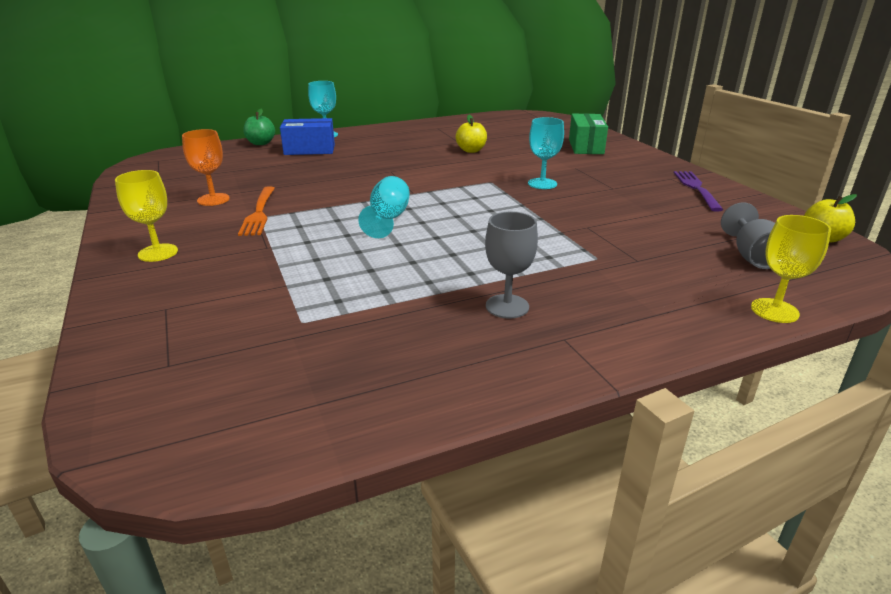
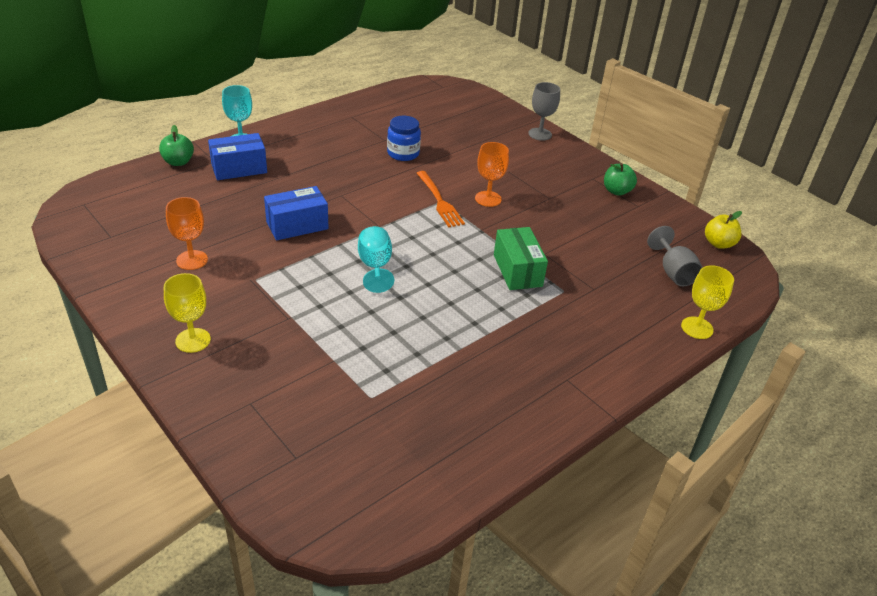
camera: 20 degrees left, 10 degrees up
orange fork [238,186,275,236] -> orange fork moved to [417,171,465,228]
yellow apple [456,115,487,153] -> blue jar [387,116,421,161]
grey goblet [485,212,538,319] -> grey goblet moved to [528,82,560,141]
turquoise goblet [528,117,564,189] -> orange goblet [475,142,509,207]
green box [569,113,608,154] -> green box moved to [494,227,548,290]
purple fork [674,171,723,212] -> green apple [604,163,637,196]
none -> blue box [264,186,329,240]

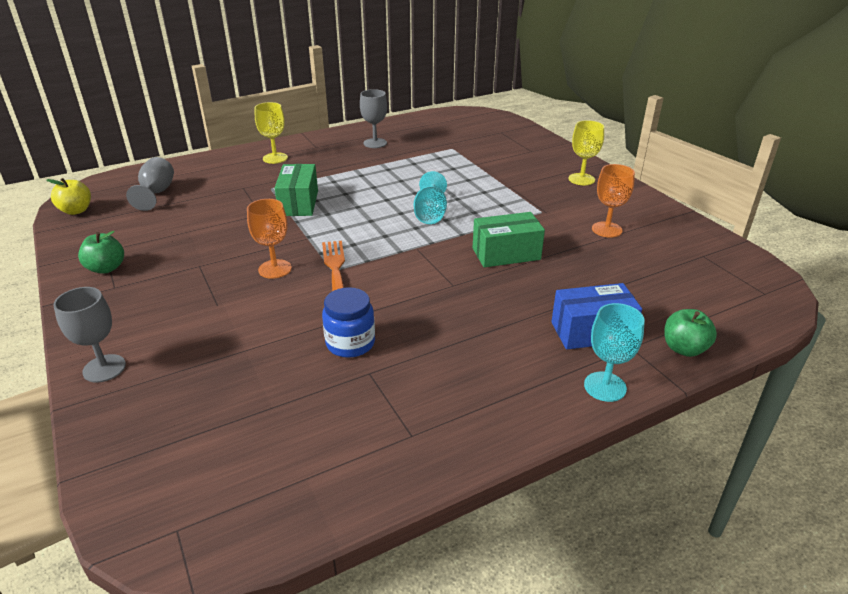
camera: 165 degrees left, 5 degrees down
blue box [264,186,329,240] -> green box [473,212,545,268]
yellow goblet [681,265,734,339] -> yellow goblet moved to [255,102,288,164]
none -> grey goblet [360,89,387,148]

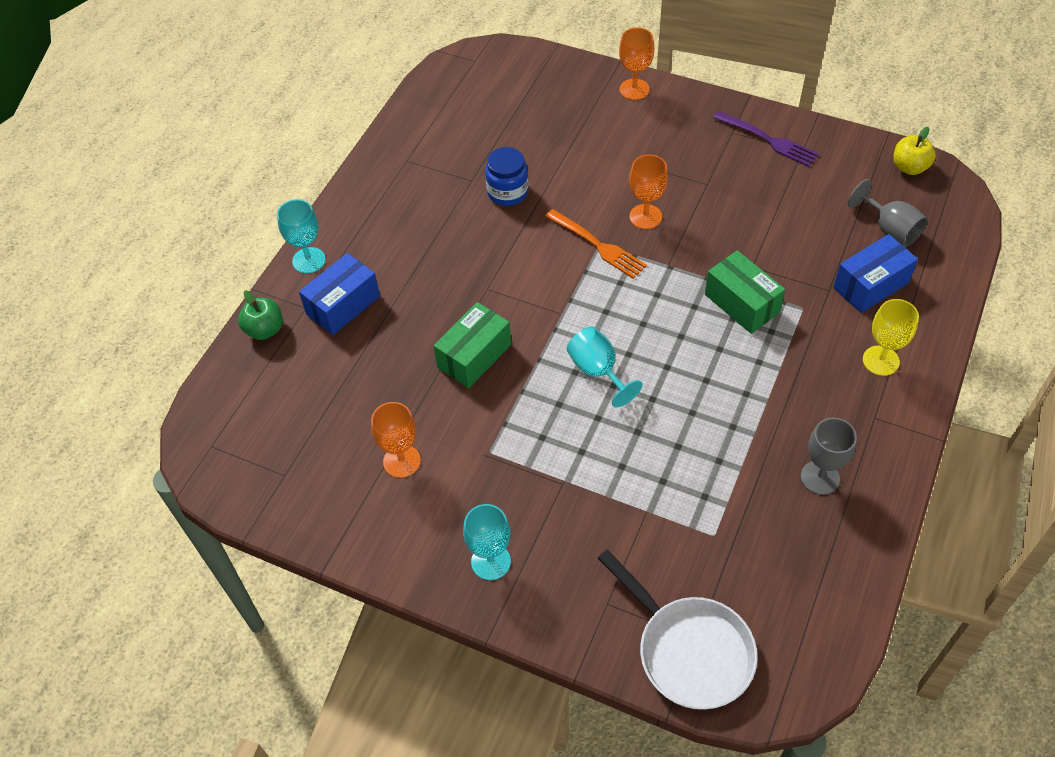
camera: 145 degrees right, 20 degrees up
grey goblet [54,287,126,383] -> orange goblet [619,27,654,100]
green apple [78,231,124,274] -> purple fork [713,111,819,167]
yellow goblet [569,120,604,185] -> turquoise goblet [463,504,511,580]
none -> white pan [598,550,758,710]
none -> blue box [833,234,918,313]

